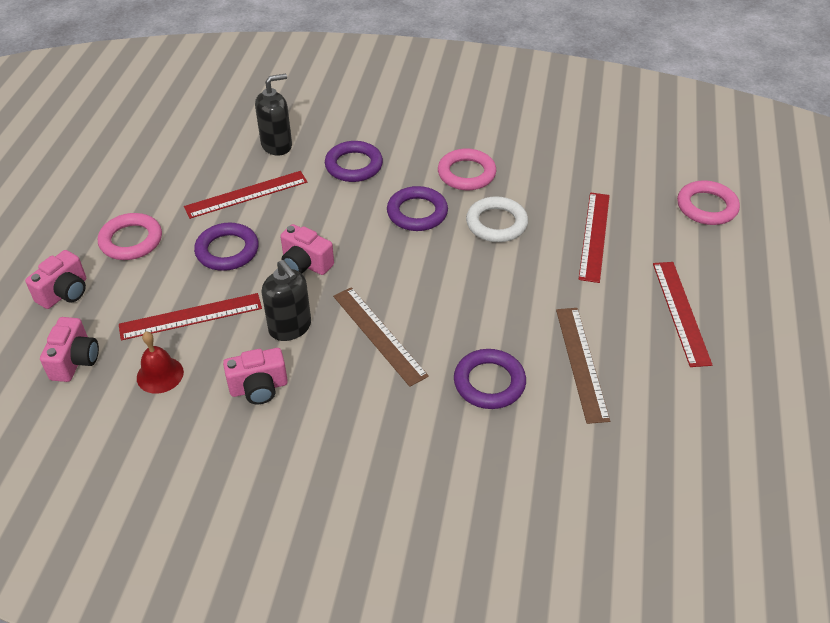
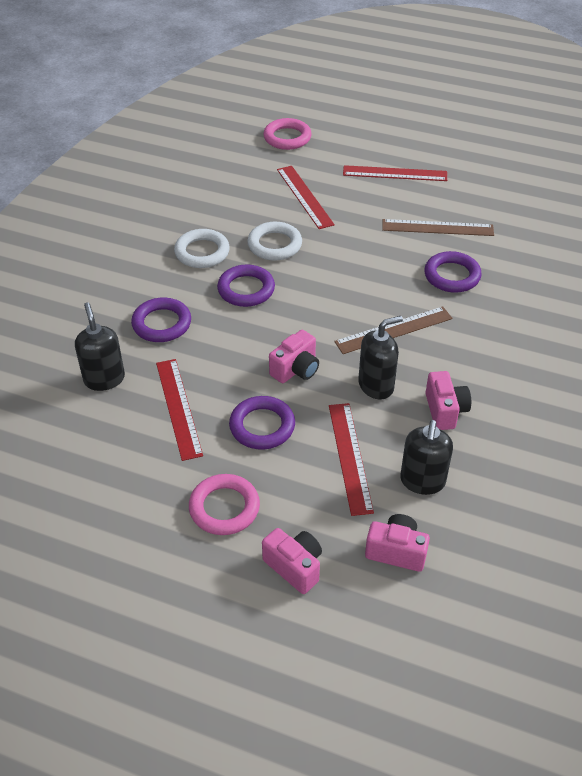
camera: 80 degrees left, 0 degrees up
red bell [137,332,184,394] -> black soap dispenser [400,420,453,495]
pink ring [438,149,496,190] -> white ring [174,229,230,268]
red ruler [578,192,610,283] -> red ruler turned 45 degrees clockwise [277,166,335,229]

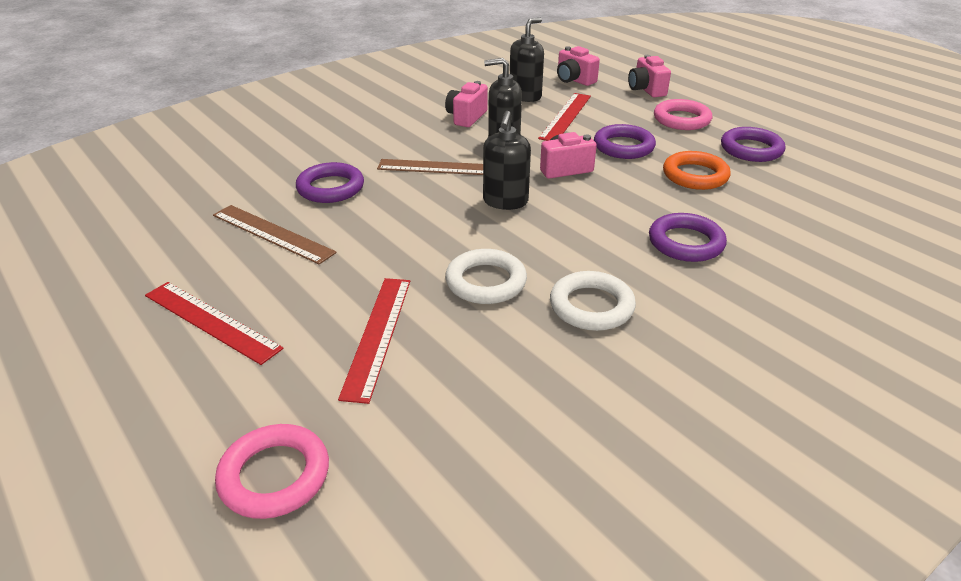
camera: 150 degrees left, 10 degrees down
black soap dispenser [75,302,125,391] -> black soap dispenser moved to [483,111,531,210]
red ruler [156,359,203,461] -> orange ring [663,151,731,190]
purple ring [217,264,275,307] -> purple ring moved to [721,127,785,162]

